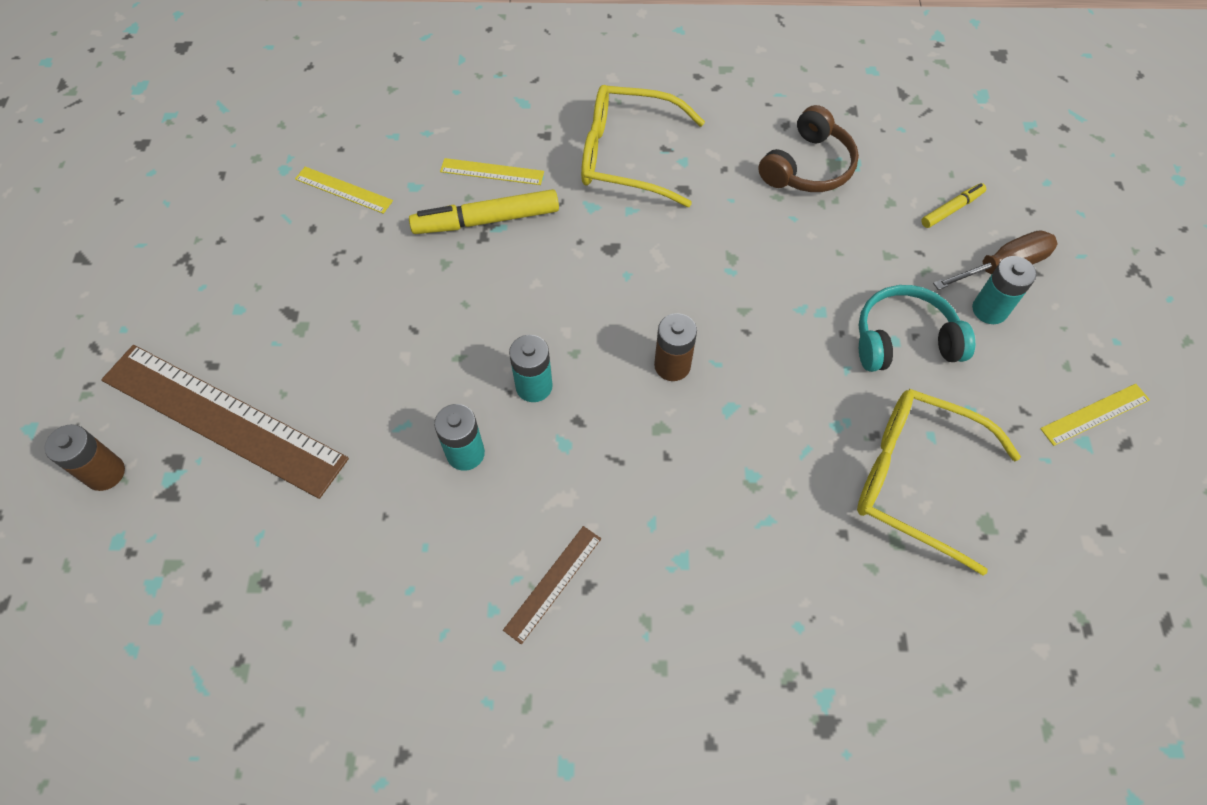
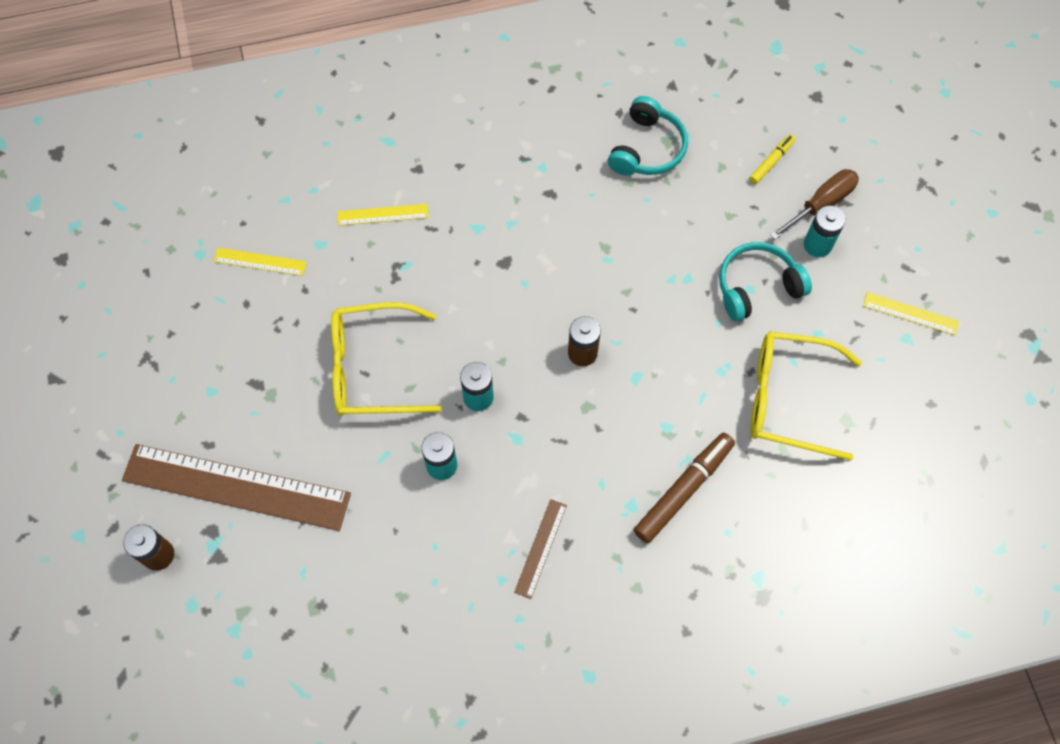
camera: 15 degrees left, 5 degrees up
yellow marker [409,189,559,234] -> none
yellow glasses [581,85,705,207] -> yellow glasses moved to [331,302,442,416]
brown headphones [758,105,859,192] -> turquoise headphones [608,96,688,176]
yellow ruler [1040,384,1150,446] -> yellow ruler turned 60 degrees clockwise [863,292,959,335]
none -> brown marker [634,433,735,543]

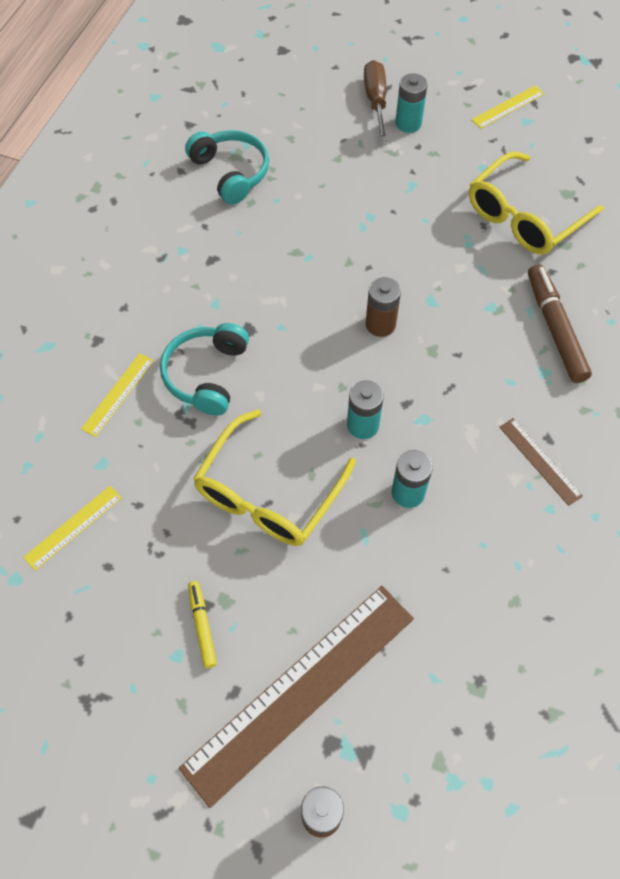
camera: 55 degrees left, 5 degrees down
turquoise headphones [719,242,812,321] -> turquoise headphones moved to [160,323,249,416]
yellow marker [750,134,795,184] -> yellow marker moved to [188,581,217,668]

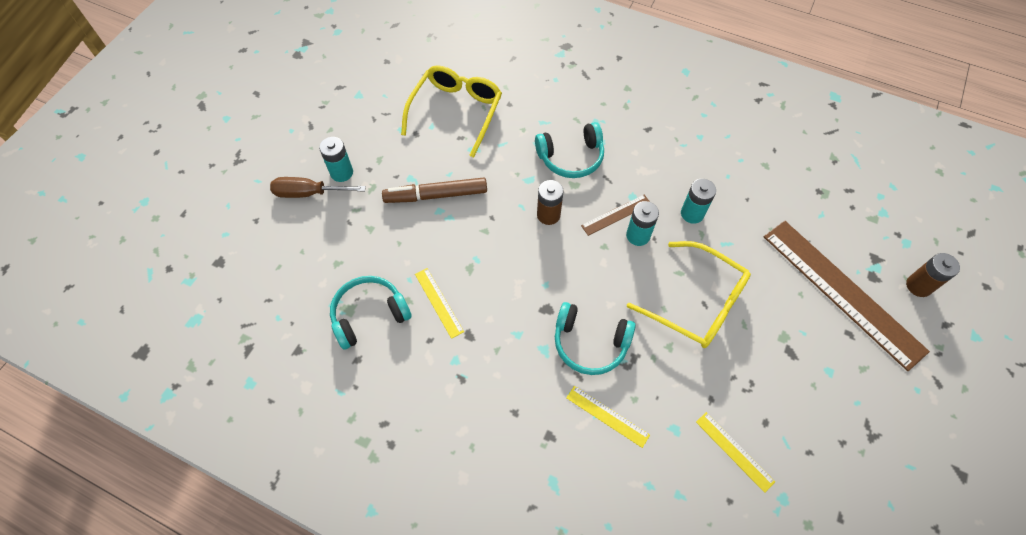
camera: 85 degrees left, 0 degrees up
yellow marker [188,581,217,668] -> none
yellow glasses [469,151,604,254] -> yellow glasses turned 120 degrees counterclockwise [401,65,502,158]
yellow ruler [471,86,545,129] -> yellow ruler moved to [415,268,464,339]
brown ruler [499,418,583,506] -> brown ruler moved to [581,195,650,236]
brown marker [528,264,592,383] -> brown marker moved to [382,177,487,203]
none -> turquoise headphones [535,122,604,178]

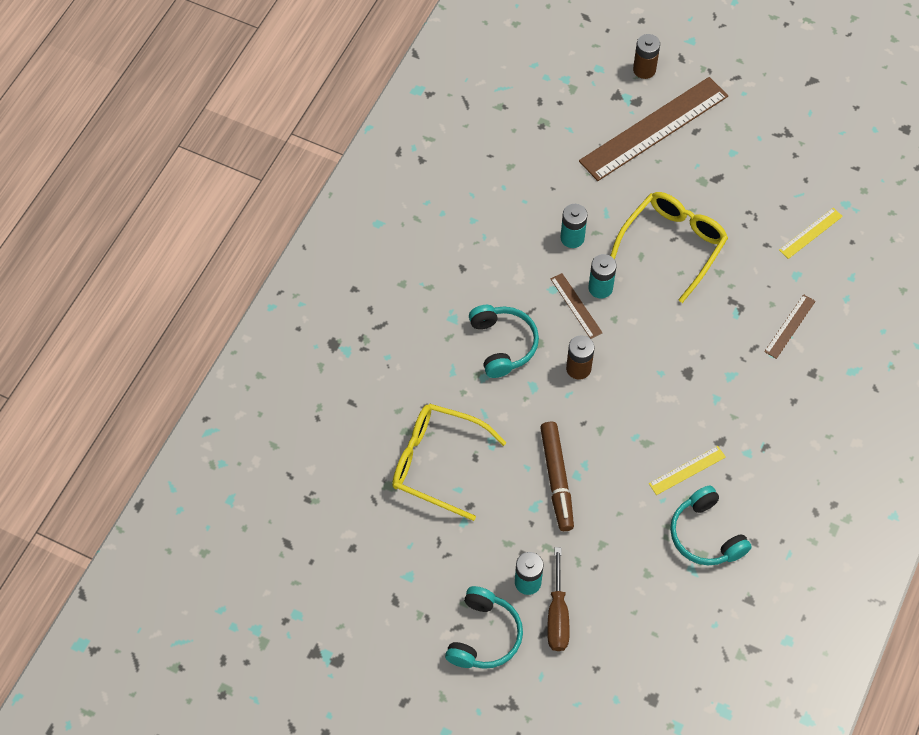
camera: 90 degrees left, 0 degrees up
turquoise headphones [555,302,636,375] -> turquoise headphones moved to [445,586,523,669]
yellow ruler [566,386,650,448] -> brown ruler [764,294,816,359]

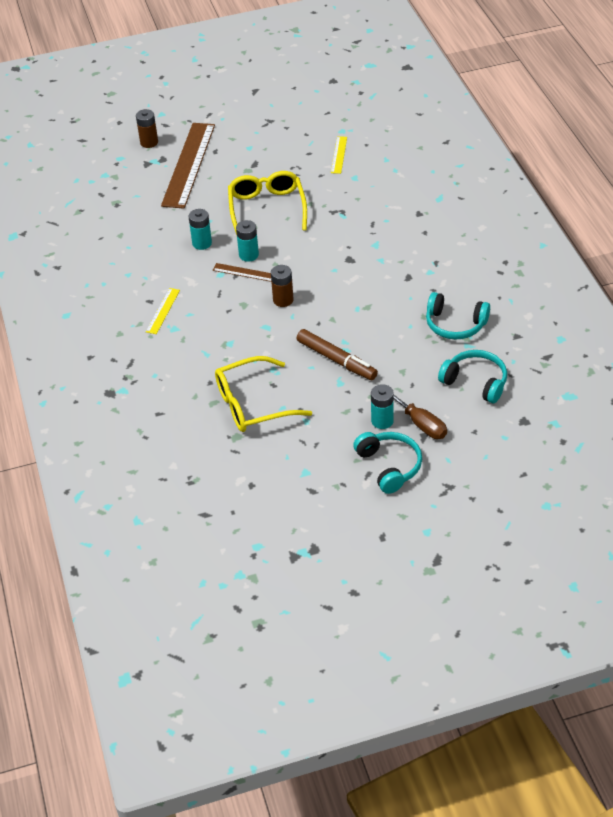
camera: 40 degrees left, 15 degrees down
turquoise headphones [469,305,539,378] -> turquoise headphones moved to [438,350,507,403]
yellow ruler [649,446,726,495] -> yellow ruler moved to [146,288,180,334]
brown ruler [764,294,816,359] -> none

